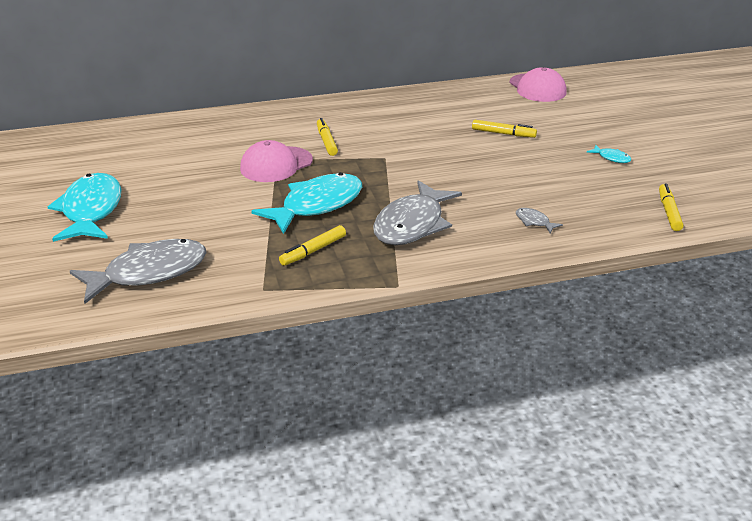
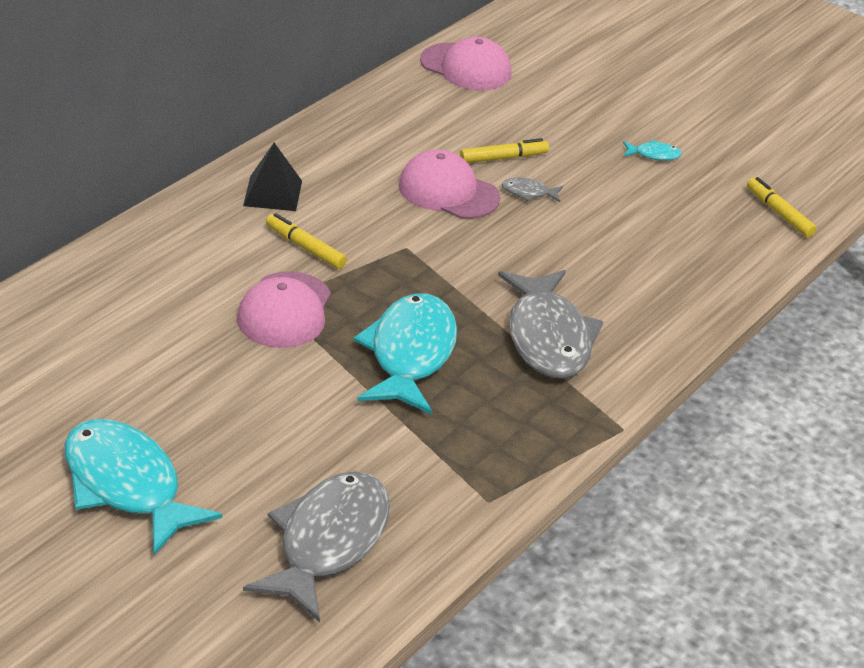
camera: 40 degrees left, 5 degrees up
yellow marker [279,225,346,266] -> none
grey fish [516,208,563,233] -> grey fish moved to [502,178,563,202]
none -> black pyramid [243,143,302,211]
none -> pink cap [399,150,500,219]

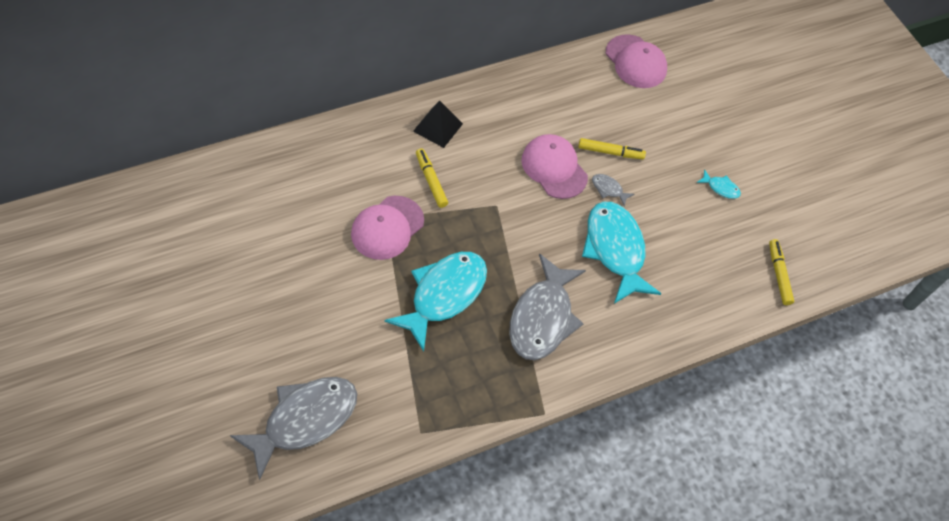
camera: 25 degrees right, 20 degrees up
turquoise fish [65,419,222,555] -> turquoise fish moved to [582,202,661,304]

